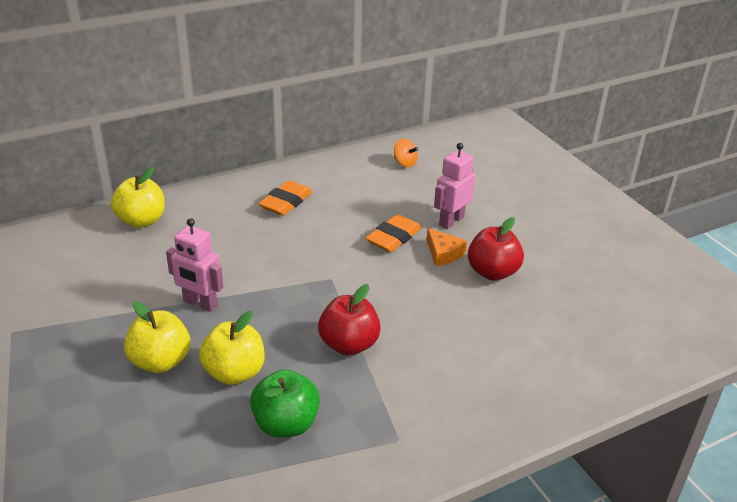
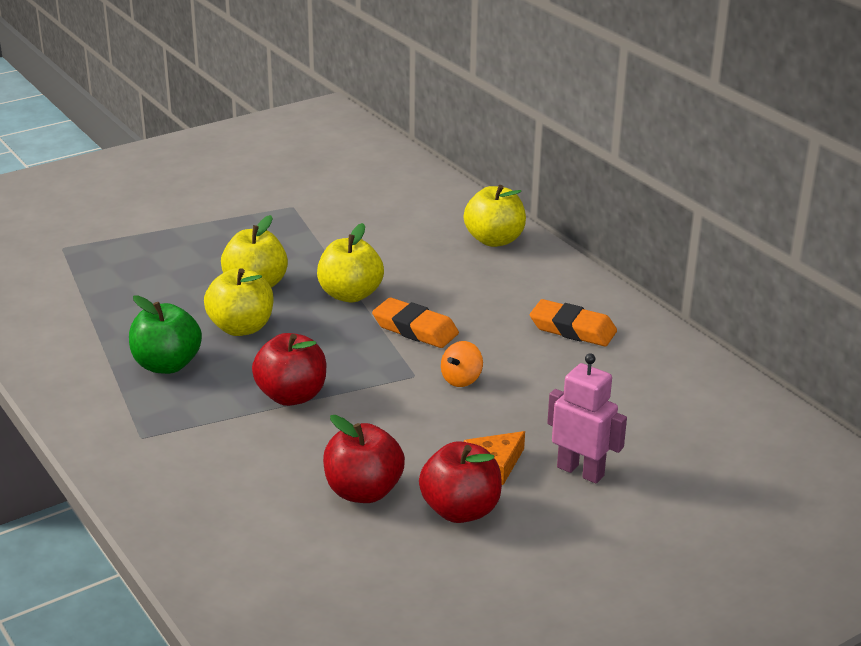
camera: 85 degrees right, 5 degrees down
pink robot [166,218,223,312] -> yellow apple [317,223,384,302]
orange eraser [366,214,422,252] -> orange eraser moved to [372,298,459,348]
orange spinning top [394,139,418,167] -> orange spinning top moved to [441,341,483,387]
none -> red apple [323,415,405,503]

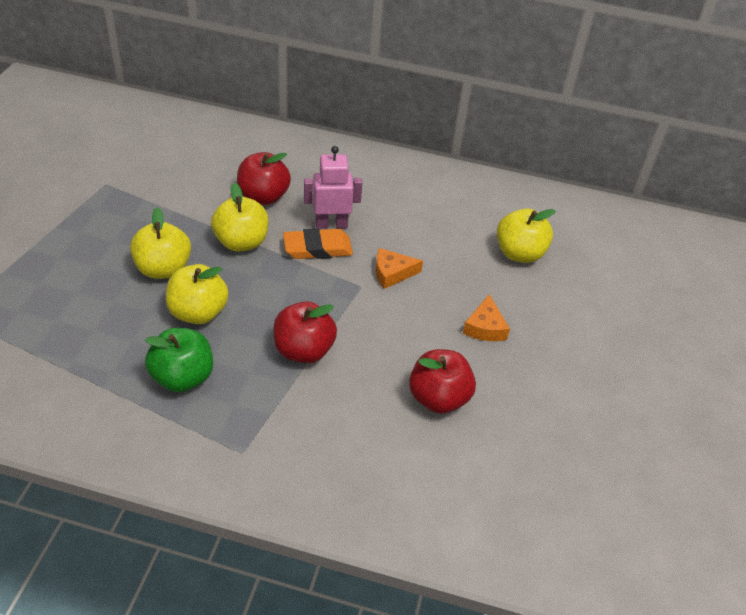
camera: 45 degrees left, 15 degrees up
red apple [419,441,502,523] -> red apple moved to [237,152,291,205]
orange spinning top [441,341,483,387] -> orange cheese [376,248,423,289]
yellow apple [464,185,526,247] -> yellow apple moved to [497,208,556,263]
orange eraser [530,299,617,347] -> none
pink robot [547,354,627,484] -> pink robot moved to [304,146,362,229]

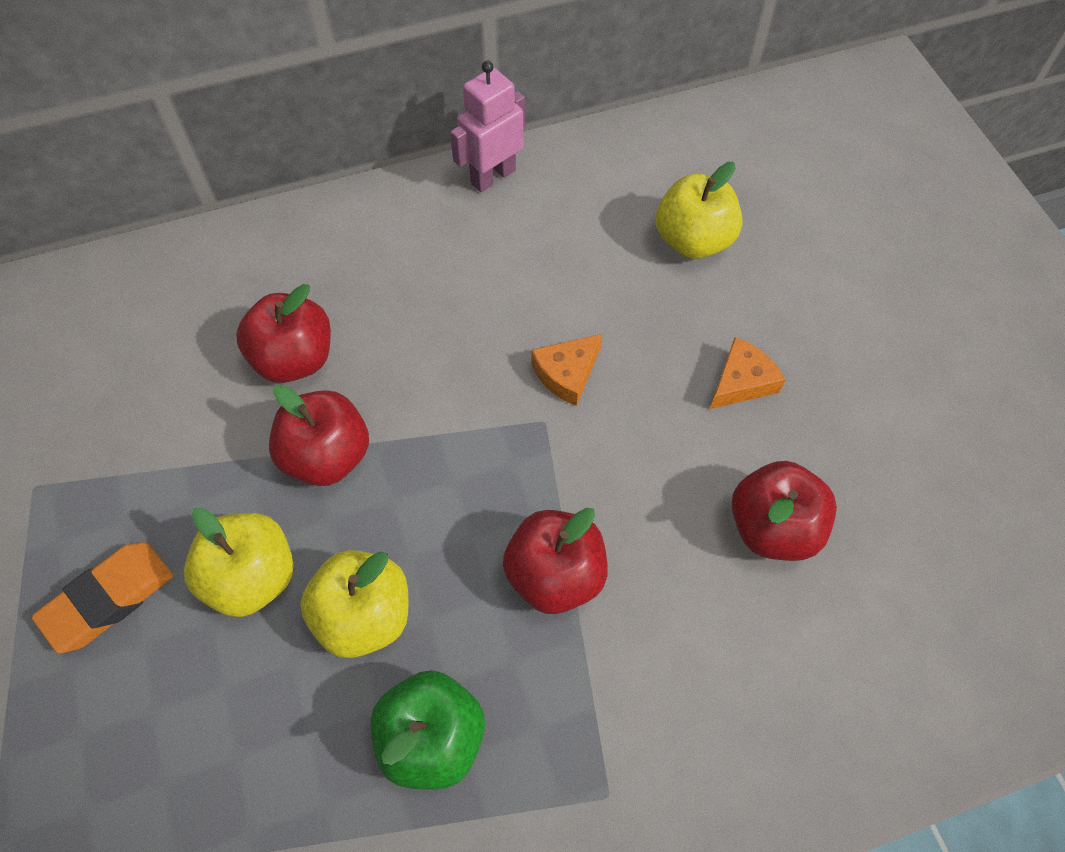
camera: 30 degrees left, 15 degrees up
yellow apple [211,183,268,252] -> red apple [269,385,369,486]
orange eraser [283,228,353,259] -> orange eraser moved to [32,542,173,654]
pink robot [304,146,362,229] -> pink robot moved to [450,61,525,192]
orange cheese [463,294,510,341] -> orange cheese turned 105 degrees counterclockwise [710,337,785,409]

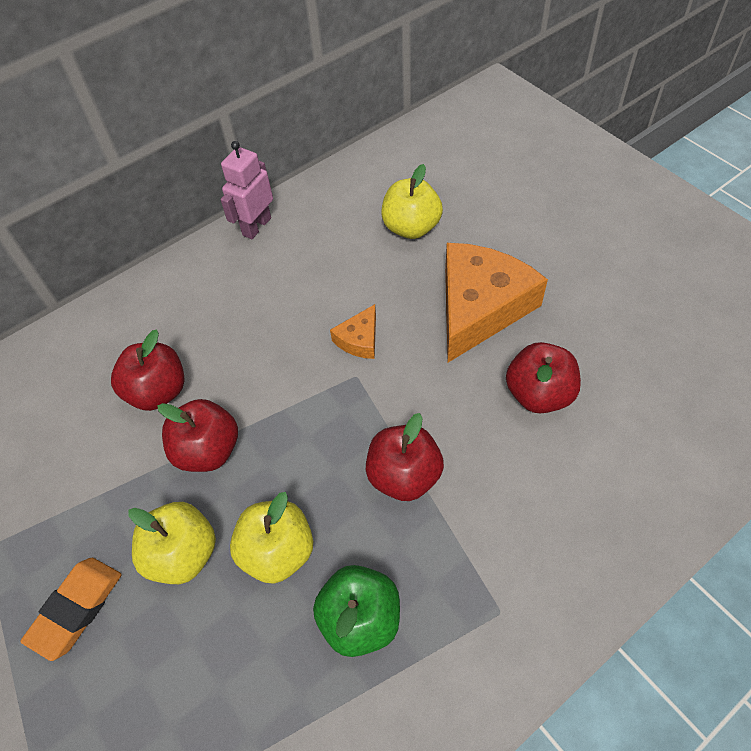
camera: 15 degrees left, 5 degrees down
orange cheese [710,337,785,409] -> orange cheese [445,243,548,363], size x2.22

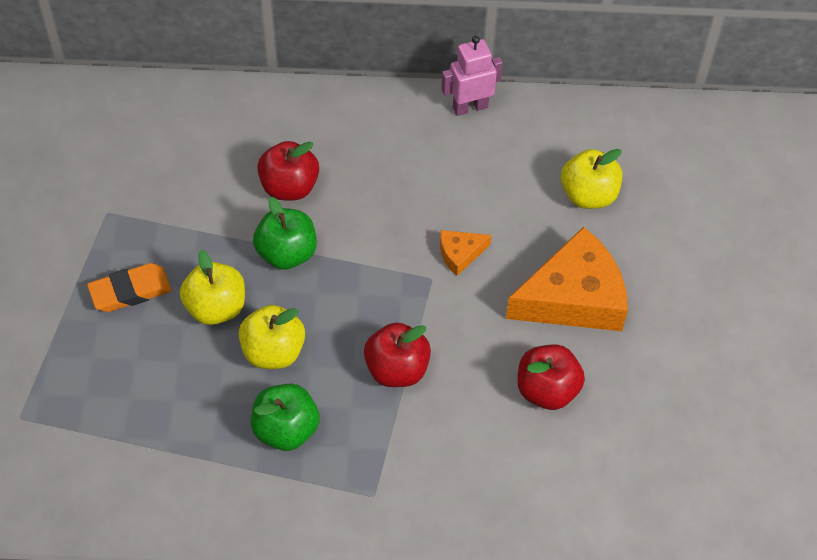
camera: 35 degrees right, 0 degrees up
red apple [157,399,238,472] -> green apple [253,197,317,270]

